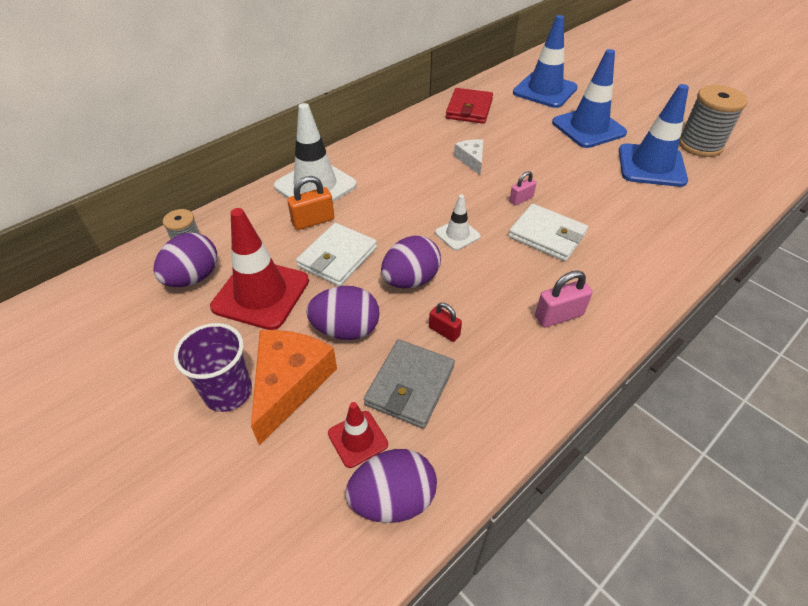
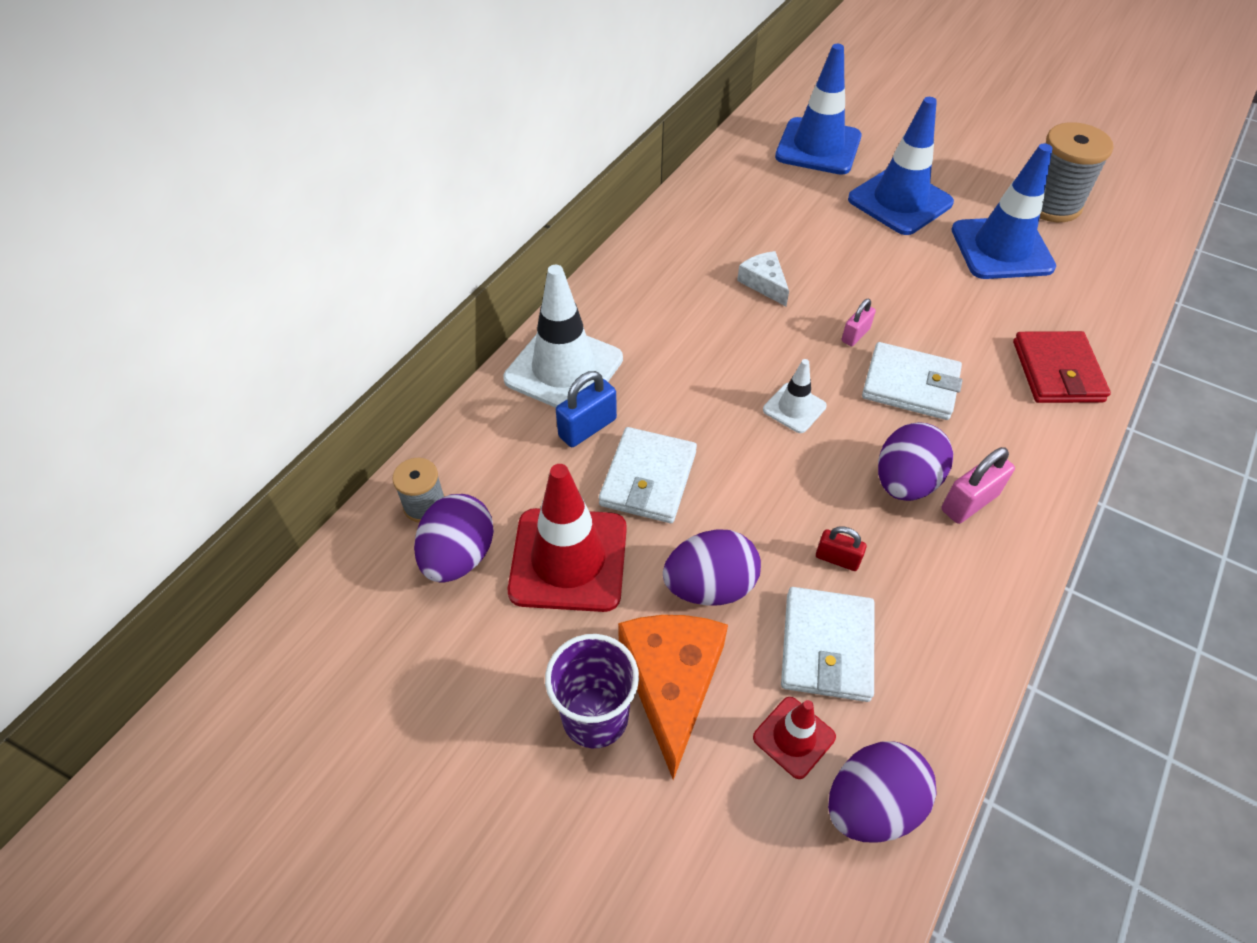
camera: 15 degrees left, 5 degrees up
orange padlock [287,176,334,230] -> blue padlock [556,371,617,447]
grey wallet [364,339,455,429] -> white wallet [781,587,874,702]
purple egg [381,235,441,288] -> purple egg moved to [878,422,953,501]
red wallet [446,88,493,124] -> red wallet moved to [1013,331,1111,403]

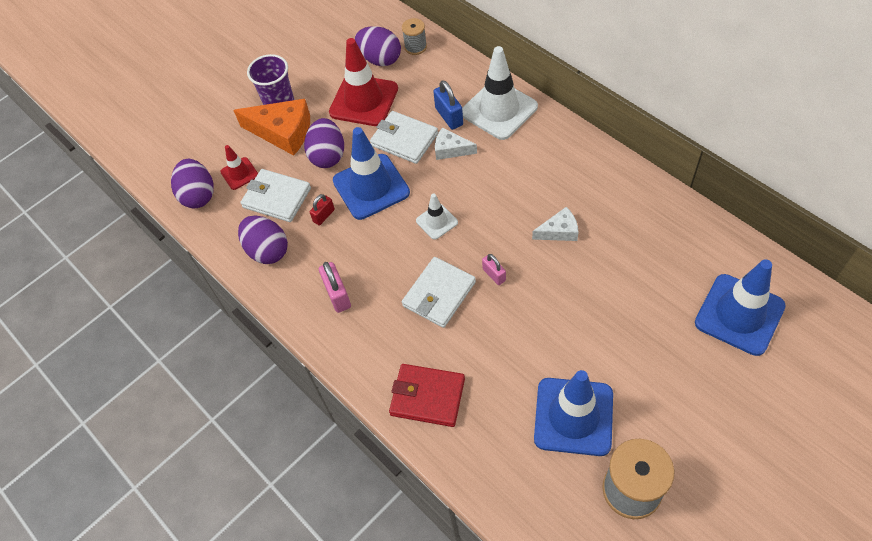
camera: 110 degrees right, 5 degrees up
blue traffic cone [848,97,954,235] -> blue traffic cone moved to [333,127,410,220]
purple egg [878,422,953,501] -> purple egg moved to [238,215,288,264]
none -> white cheese [435,127,477,160]

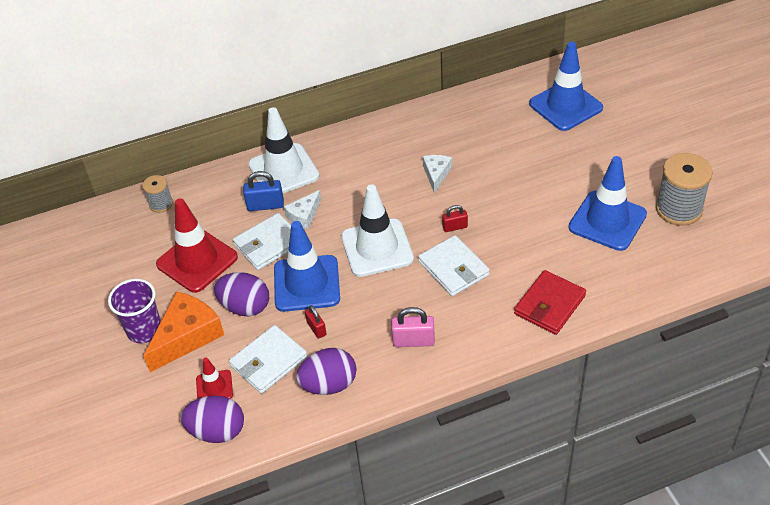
camera: 70 degrees left, 10 degrees down
purple egg [355,26,401,66] -> none
white traffic cone [416,193,458,240] -> white traffic cone [341,185,414,277], size x1.97
pink padlock [482,254,506,285] -> red padlock [442,205,468,232]

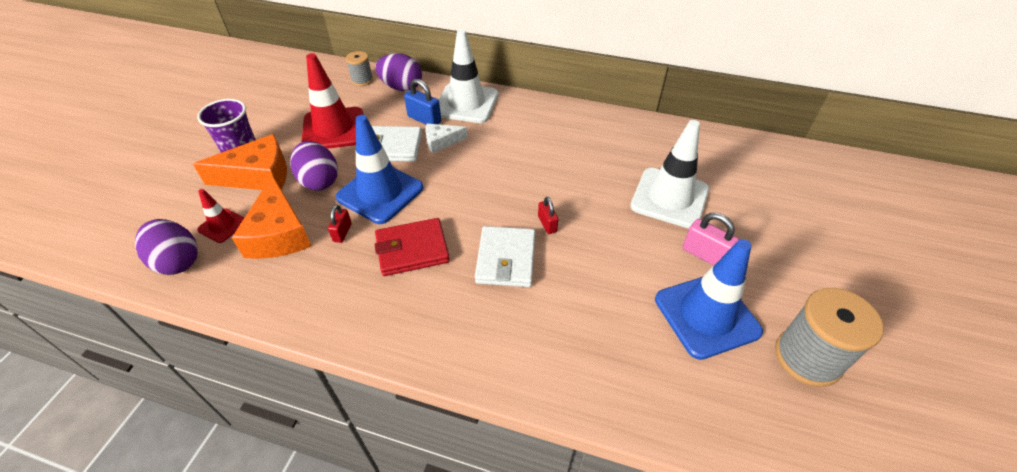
camera: 35 degrees right, 0 degrees up
white wallet [229,325,307,394] -> orange cheese [232,175,311,259]
purple egg [296,348,356,395] -> purple egg moved to [376,53,422,91]
white traffic cone [341,185,414,277] -> white traffic cone moved to [630,120,709,228]
pink padlock [391,307,435,347] -> pink padlock moved to [682,213,739,265]
white cheese [423,155,452,193] -> none
red padlock [442,205,468,232] -> red padlock turned 45 degrees clockwise [538,197,558,234]
red wallet [514,270,586,335] -> red wallet moved to [375,218,450,276]
blue traffic cone [529,42,603,131] -> none

